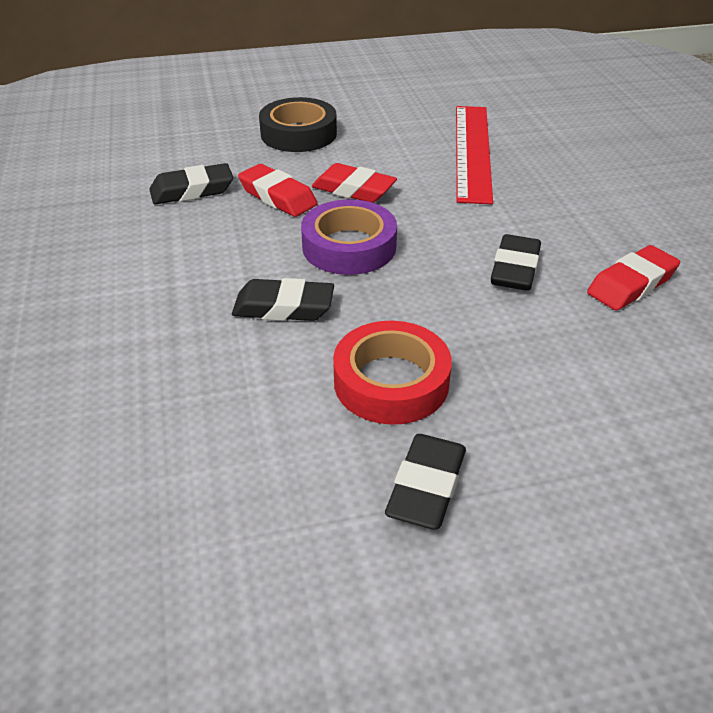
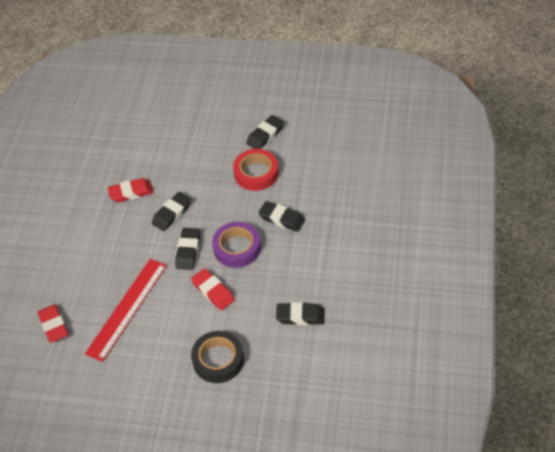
camera: 155 degrees left, 10 degrees up
red eraser [238,164,317,217] -> red eraser moved to [38,304,68,343]
none -> black eraser [175,228,200,270]

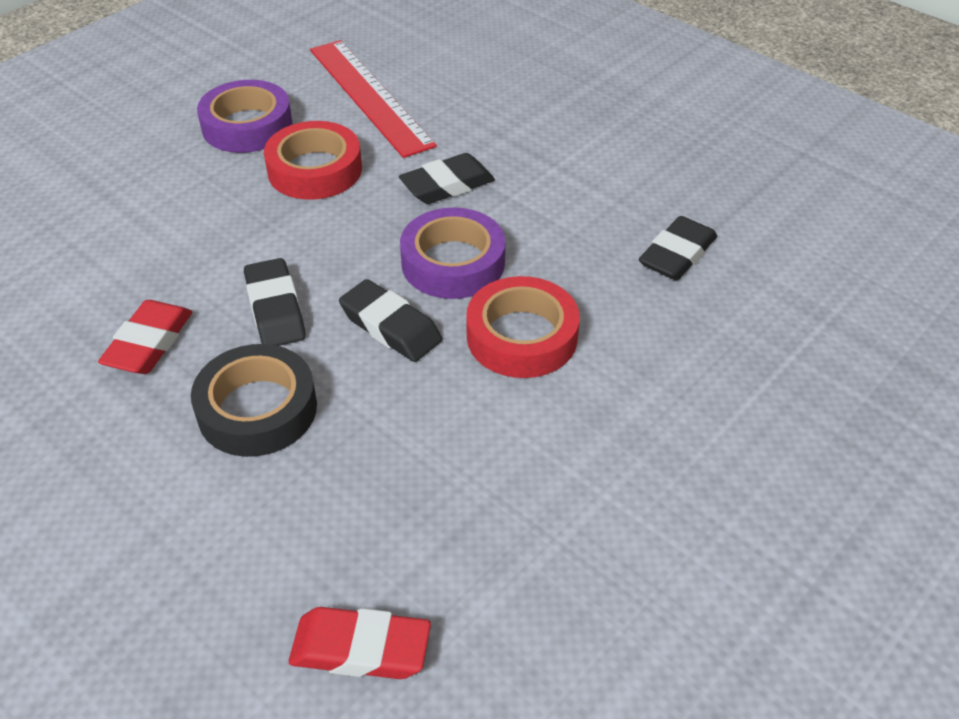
camera: 60 degrees left, 5 degrees down
red ruler [85,259,167,362] -> red ruler moved to [310,40,437,158]
red eraser [191,268,235,310] -> red tape [466,276,580,378]
black tape [191,331,244,383] -> black tape moved to [191,344,317,457]
black eraser [246,115,284,149] -> purple tape [197,80,292,153]

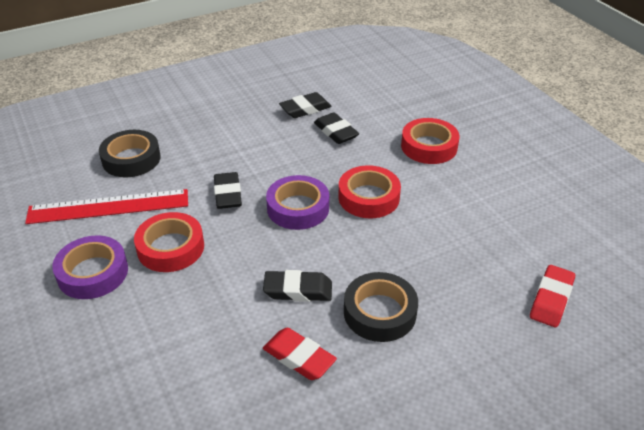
camera: 70 degrees left, 5 degrees down
black eraser [339,279,442,362] -> black eraser moved to [279,92,332,118]
none -> black tape [99,130,161,177]
none -> red tape [401,118,459,164]

